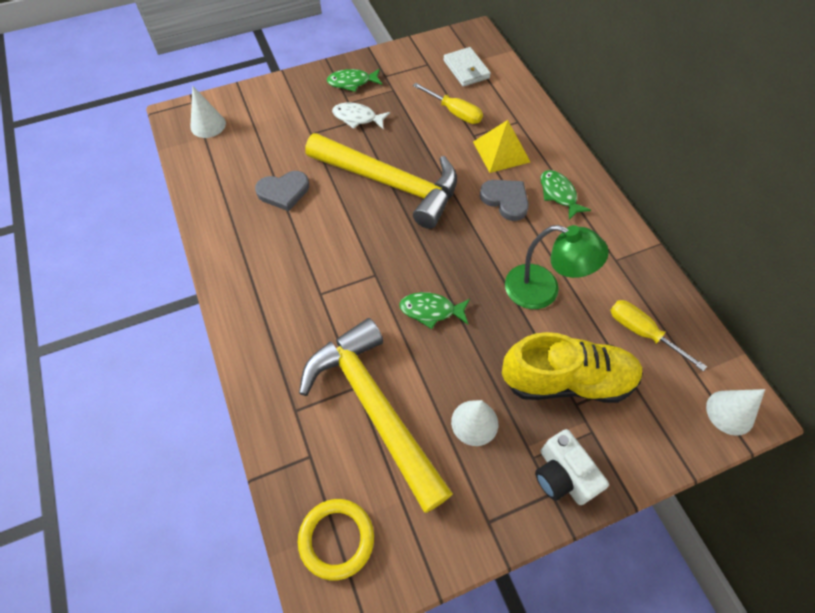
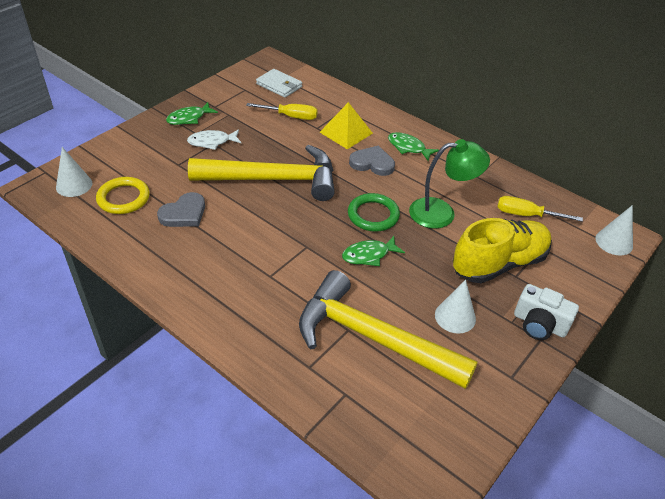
camera: 30 degrees left, 15 degrees down
yellow ring [298,499,374,581] -> yellow ring moved to [96,177,150,214]
none -> green ring [348,193,400,232]

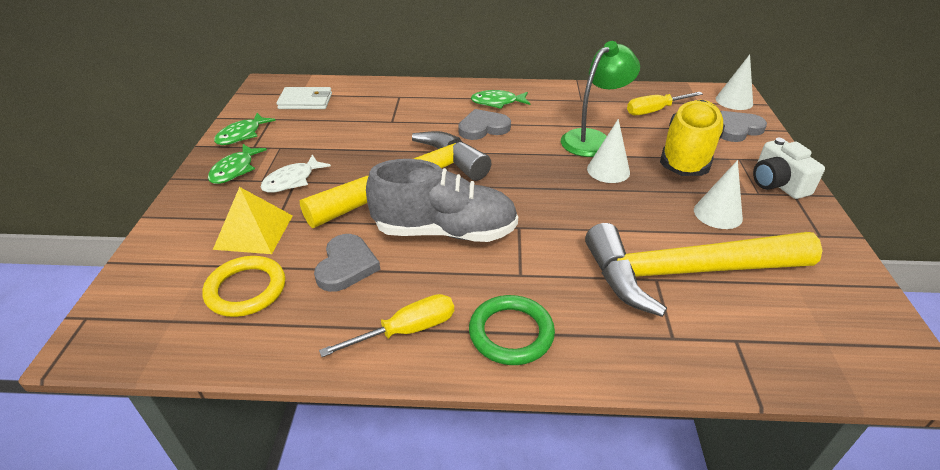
camera: 35 degrees left, 5 degrees down
white cone [56,147,92,197] -> white cone moved to [587,119,630,183]
yellow screwdriver [246,103,317,120] -> yellow screwdriver moved to [319,294,454,357]
yellow pyramid [320,102,373,149] -> yellow pyramid moved to [213,187,293,254]
green fish [342,236,405,266] -> green fish moved to [214,113,276,145]
green ring [348,193,400,232] -> green ring moved to [469,295,555,365]
white camera [514,284,579,340] -> white camera turned 75 degrees clockwise [753,138,825,199]
none -> grey shoe [366,159,518,242]
none -> grey heart [720,111,767,142]

